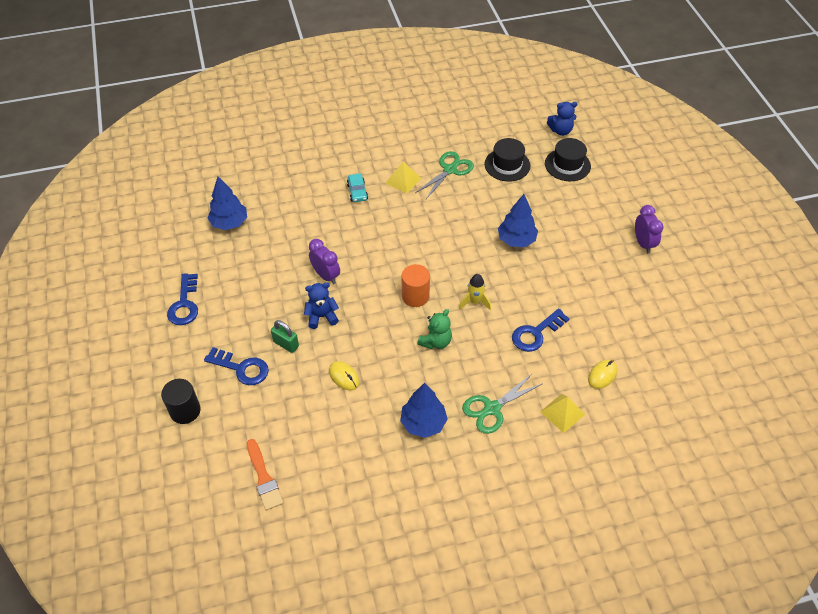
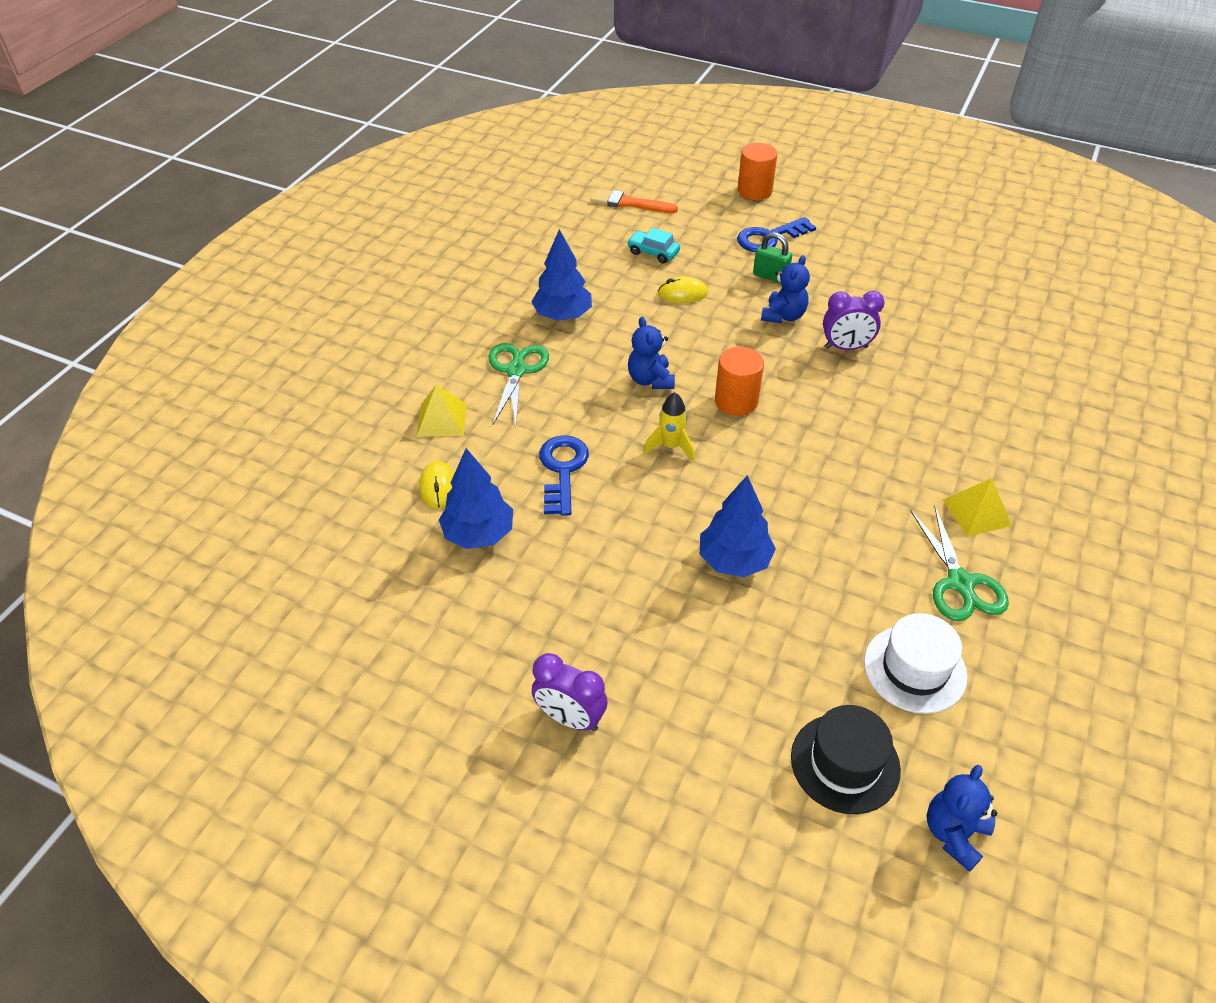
camera: 130 degrees right, 5 degrees down
black cylinder [161,379,201,424] -> orange cylinder [738,143,777,200]
blue key [167,273,198,325] -> none
blue tree [207,177,247,230] -> blue tree moved to [439,448,513,549]
green padlock [271,320,299,353] -> green padlock turned 45 degrees clockwise [753,232,792,283]
turquoise car [347,173,368,202] -> turquoise car moved to [627,228,680,264]
green teddy bear [417,309,452,349] -> blue teddy bear [628,317,675,389]
black hat [484,138,530,181] -> white hat [864,613,968,714]

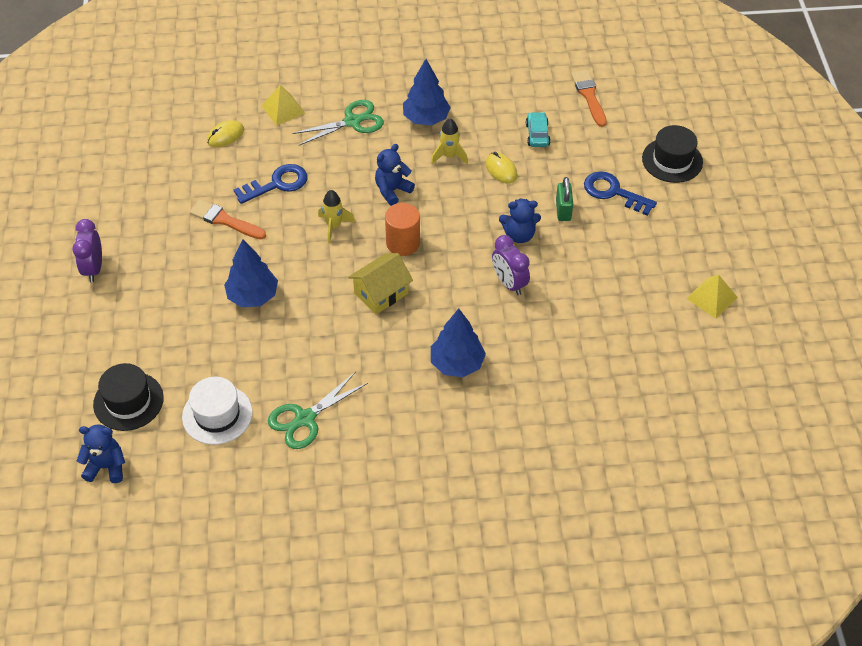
camera: 60 degrees right, 5 degrees up
blue tree [439,448,513,549] -> blue tree moved to [431,309,486,377]
orange cylinder [738,143,777,200] -> black hat [642,125,703,183]
yellow pyramid [943,478,1012,537] -> yellow pyramid moved to [686,275,738,319]
none -> orange brush [190,200,266,239]
none -> yellow house [348,253,413,315]
none -> yellow rocket [431,118,468,164]

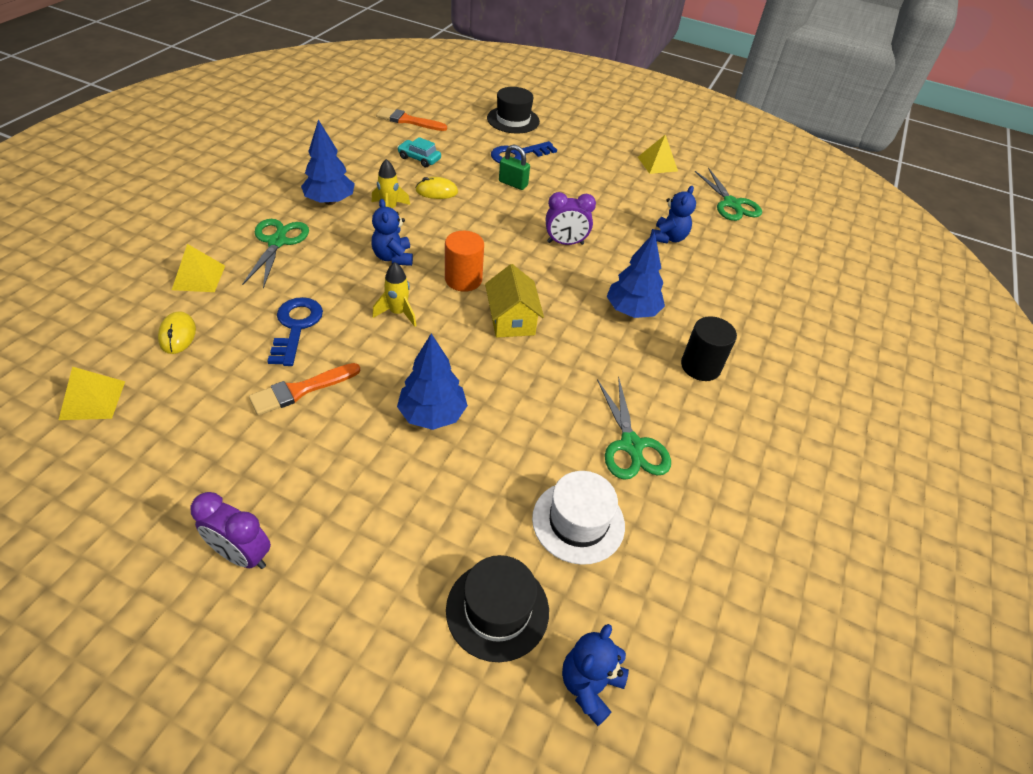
camera: 65 degrees left, 5 degrees down
blue teddy bear [499,198,541,243] -> blue teddy bear moved to [650,186,696,244]
none -> yellow pyramid [59,367,125,420]
none -> black cylinder [681,316,737,381]
none -> green scissors [695,168,762,221]

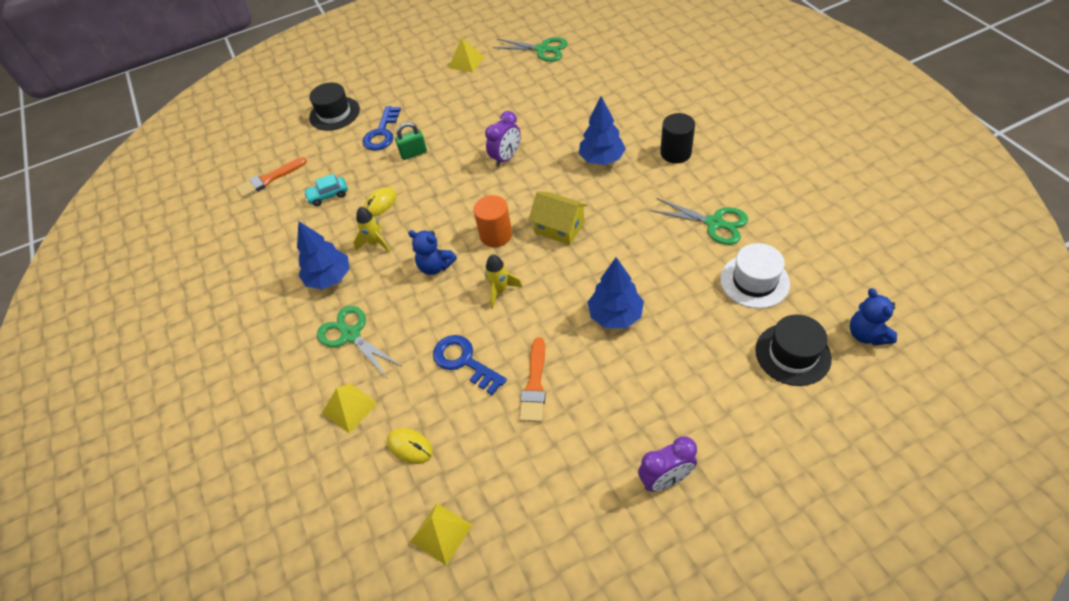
camera: 40 degrees left, 5 degrees up
blue teddy bear [650,186,696,244] -> none

